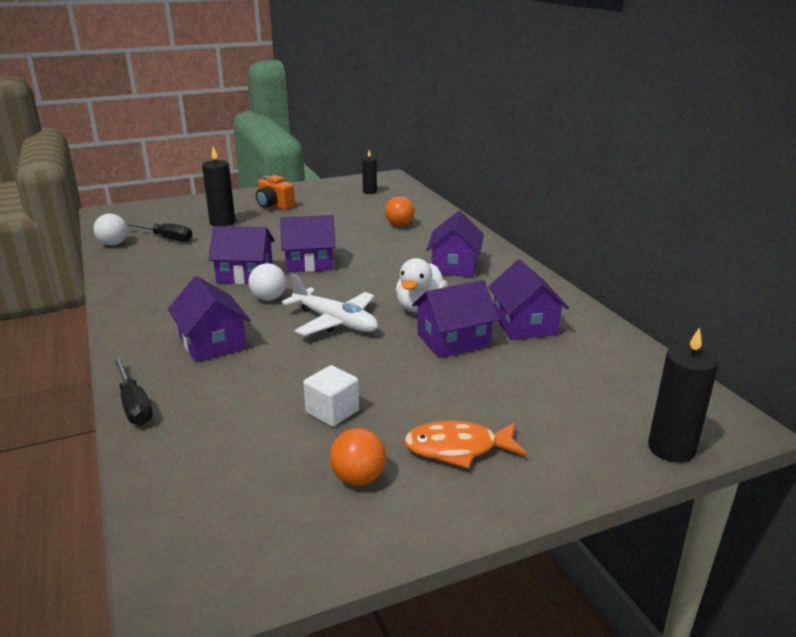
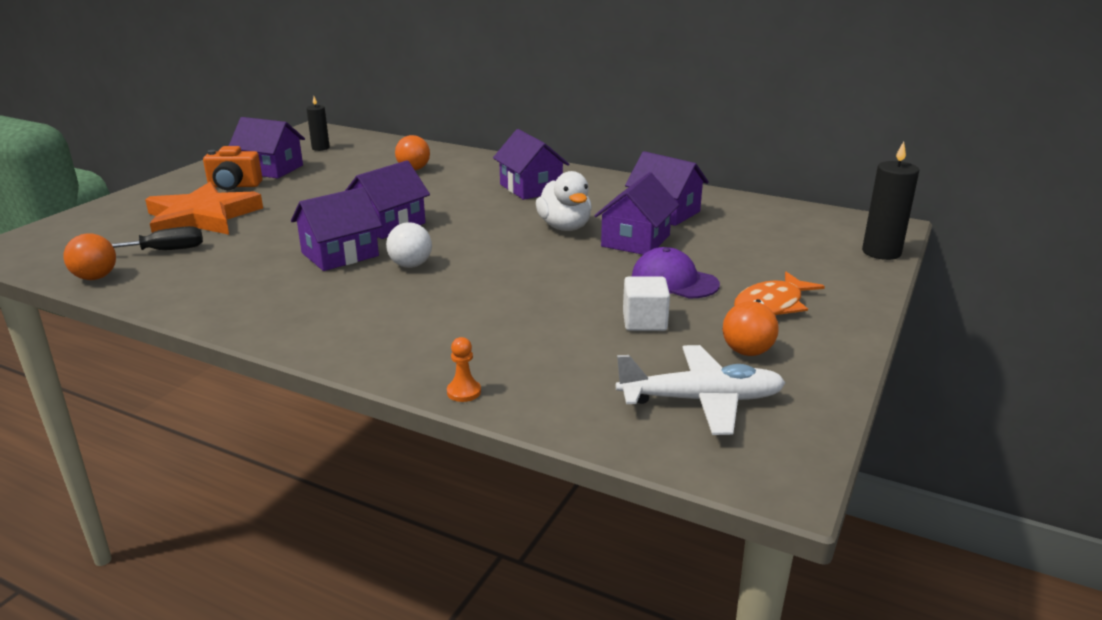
camera: 40 degrees left, 0 degrees up
white ball [94,214,128,246] -> orange ball [63,233,116,280]
black screwdriver [113,357,153,425] -> orange pawn [447,337,481,402]
purple house [168,276,251,362] -> purple house moved to [229,117,305,178]
black candle [202,146,235,226] -> orange star [145,182,263,235]
white plane [282,274,378,336] -> white plane moved to [616,345,786,435]
none -> purple cap [632,247,720,298]

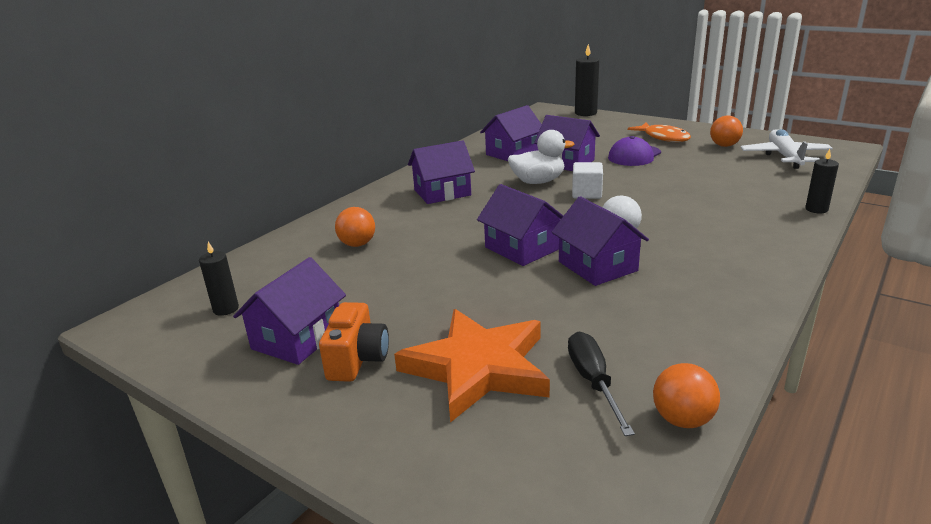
camera: 80 degrees left, 0 degrees up
orange pawn [447,337,481,402] -> black candle [805,149,839,214]
white cube [623,276,670,331] -> white cube moved to [572,162,603,199]

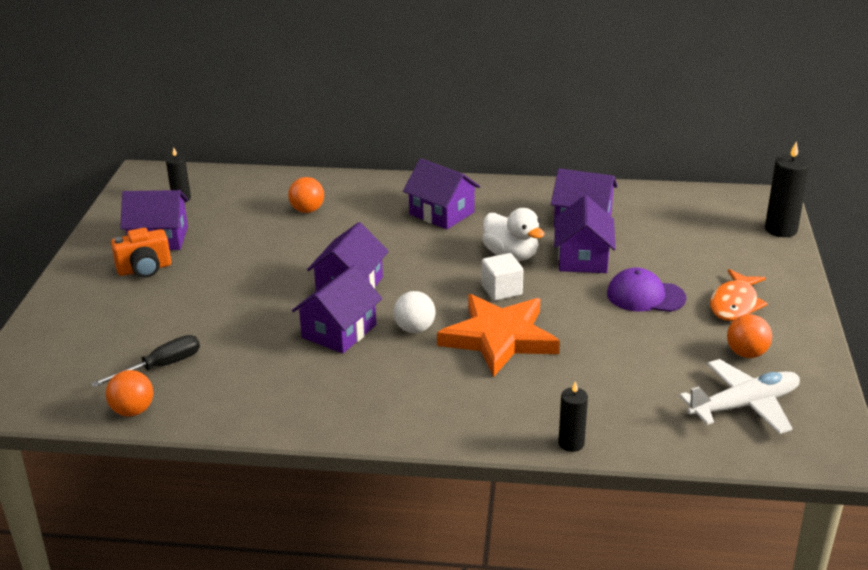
camera: 60 degrees right, 5 degrees up
orange star [394,309,550,423] -> orange star moved to [437,294,560,377]

